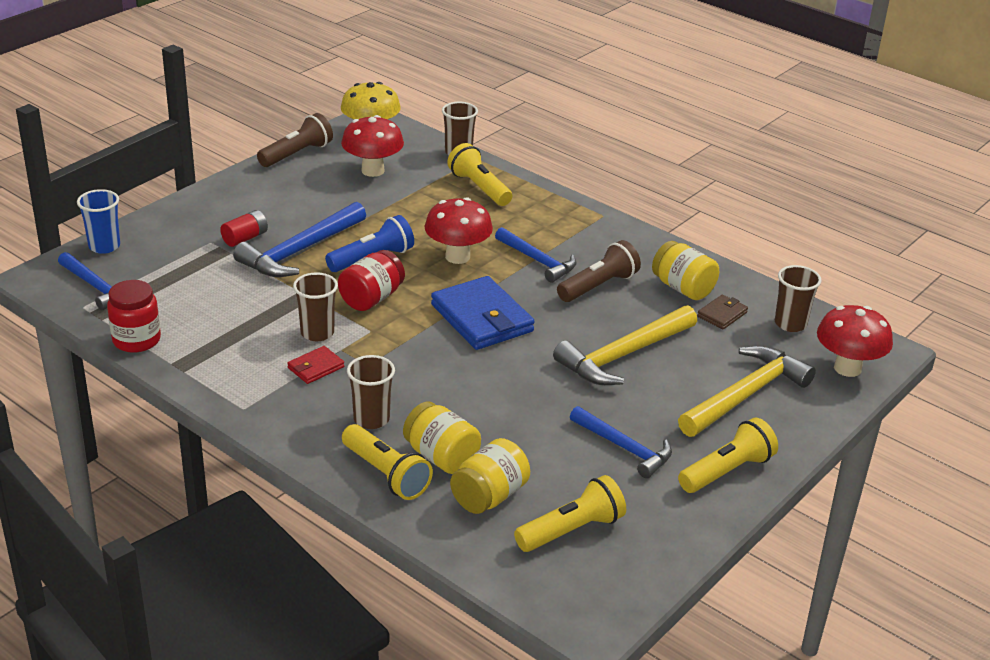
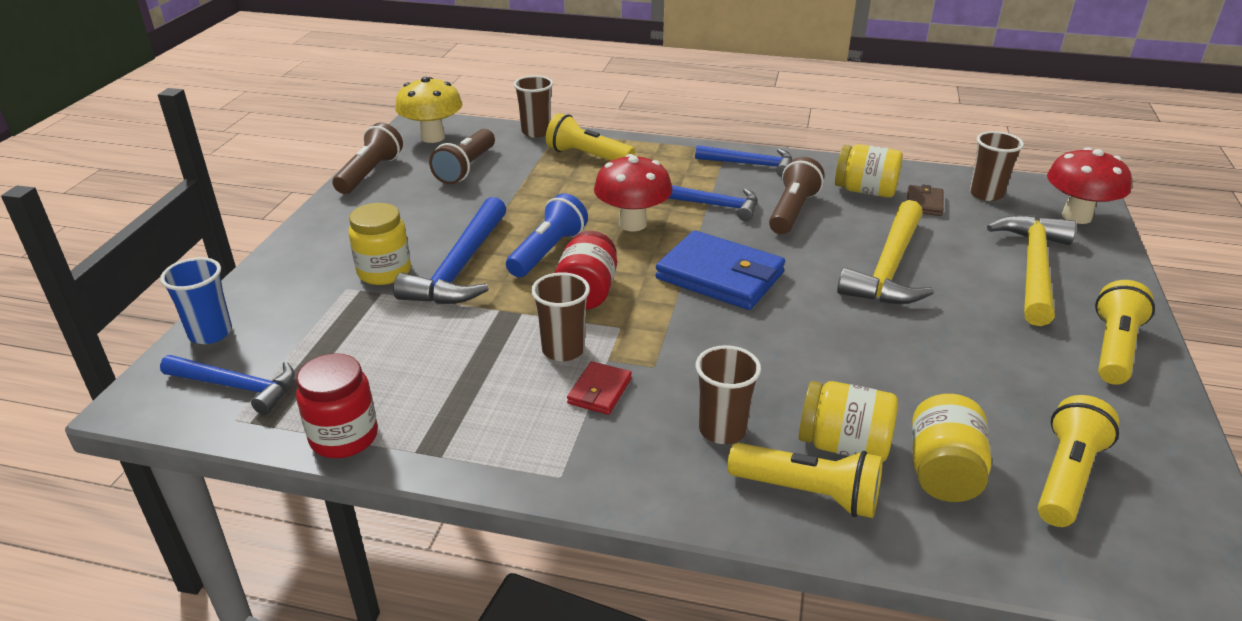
camera: 25 degrees left, 0 degrees up
red battery [220,210,268,247] -> yellow jar [349,203,411,285]
red mushroom [341,115,404,177] -> brown flashlight [429,129,495,184]
blue hammer [570,406,672,478] -> blue hammer moved to [695,145,792,177]

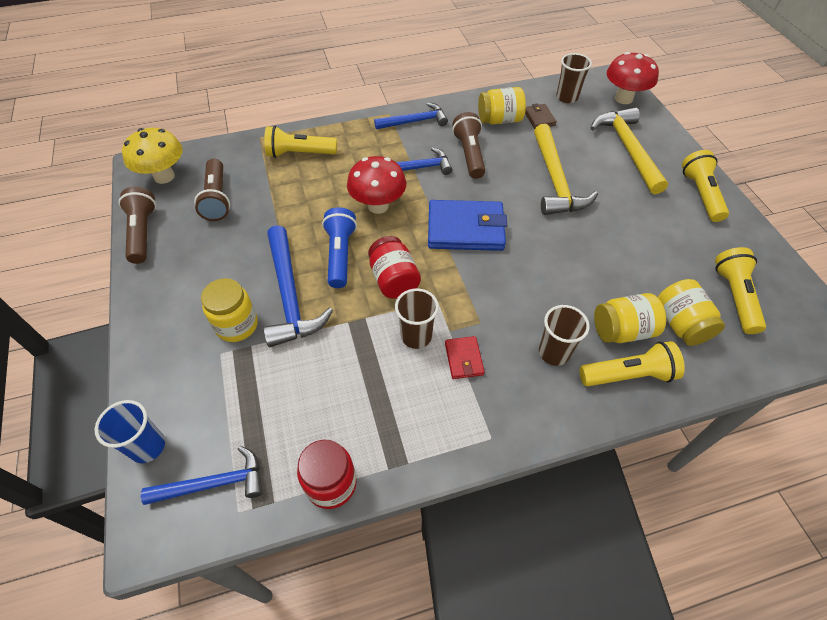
camera: 30 degrees left, 20 degrees up
brown cup [514,75,553,138] -> none

